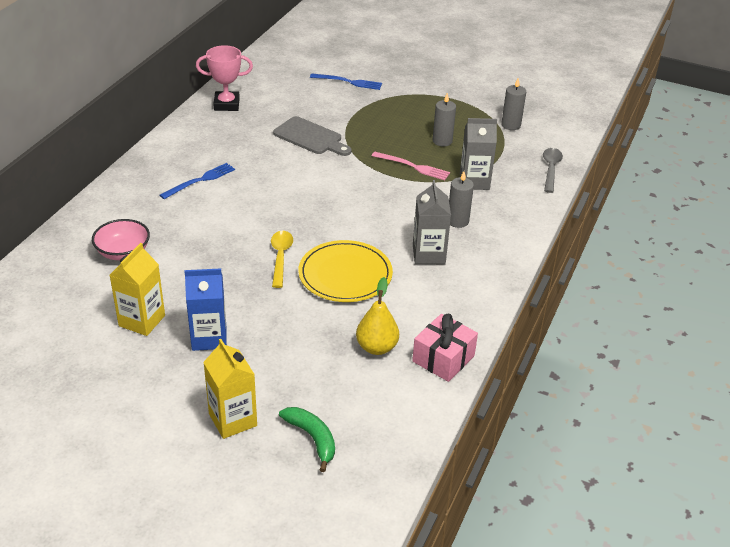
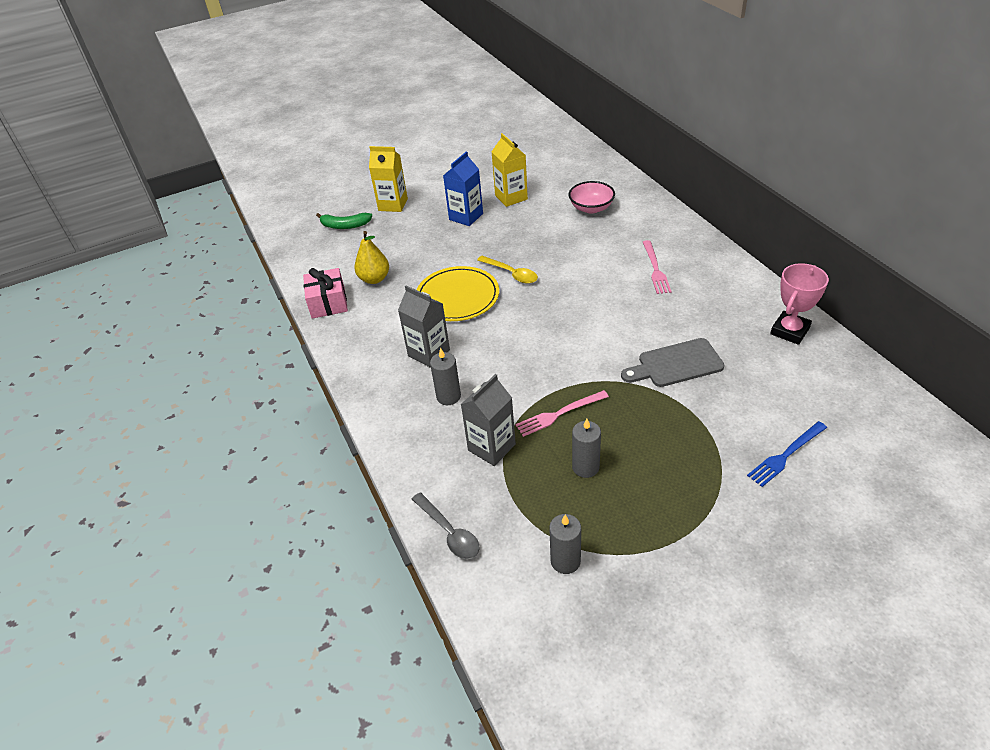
camera: 135 degrees right, 5 degrees up
blue fork [160,163,235,199] -> pink fork [643,240,672,294]

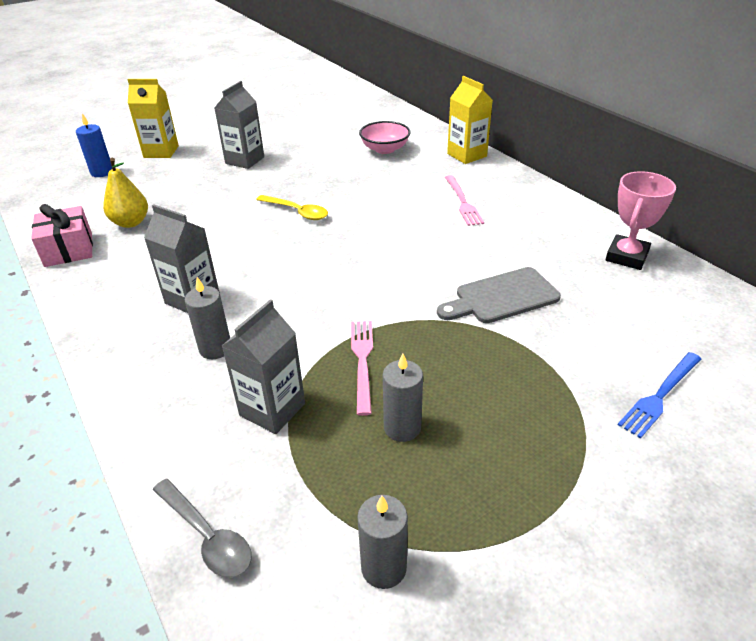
camera: 10 degrees left, 5 degrees down
green banana [316,213,372,229] -> blue candle [76,113,112,177]
yellow plate [417,266,499,321] -> none
blue carton [443,151,483,226] -> grey carton [214,81,264,169]
yellow carton [491,133,528,207] -> yellow carton moved to [447,76,493,164]
pink fork [515,390,609,437] -> pink fork turned 120 degrees clockwise [351,321,373,416]

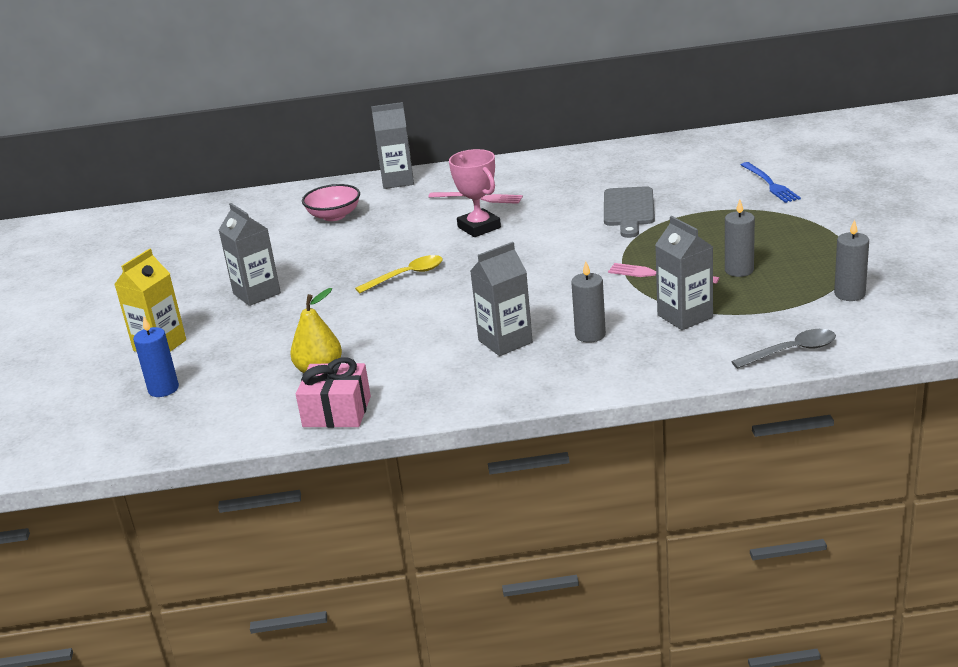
camera: 60 degrees left, 10 degrees down
yellow carton [447,76,493,164] -> grey carton [371,102,414,189]
pink trophy [605,171,676,270] -> pink trophy moved to [449,149,501,237]

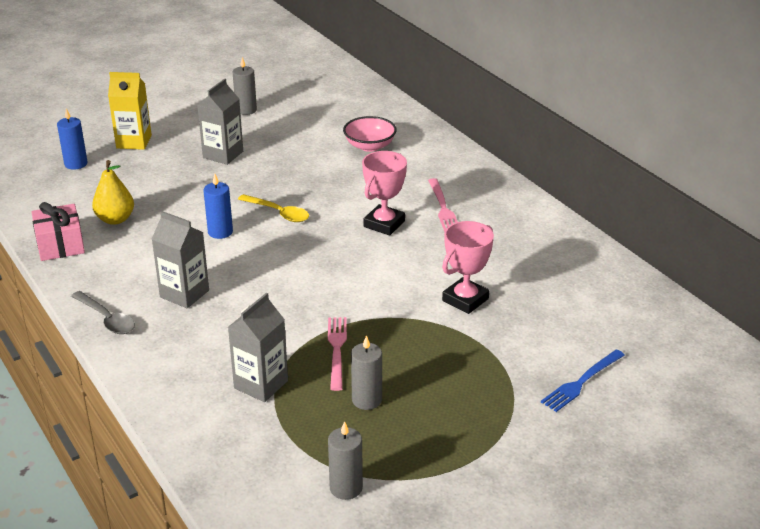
camera: 60 degrees right, 5 degrees up
grey carton [371,102,414,189] -> none
grey candle [571,261,606,342] -> grey candle moved to [233,57,257,115]
grey cutting board [604,186,655,238] -> pink trophy [442,221,494,314]
grey spoon [731,329,836,369] -> grey spoon moved to [71,291,135,334]
none -> blue candle [203,174,233,239]

